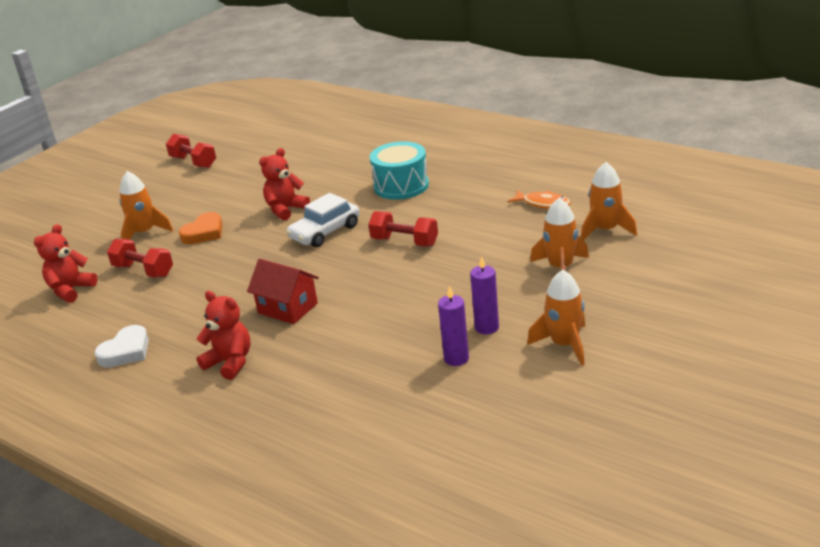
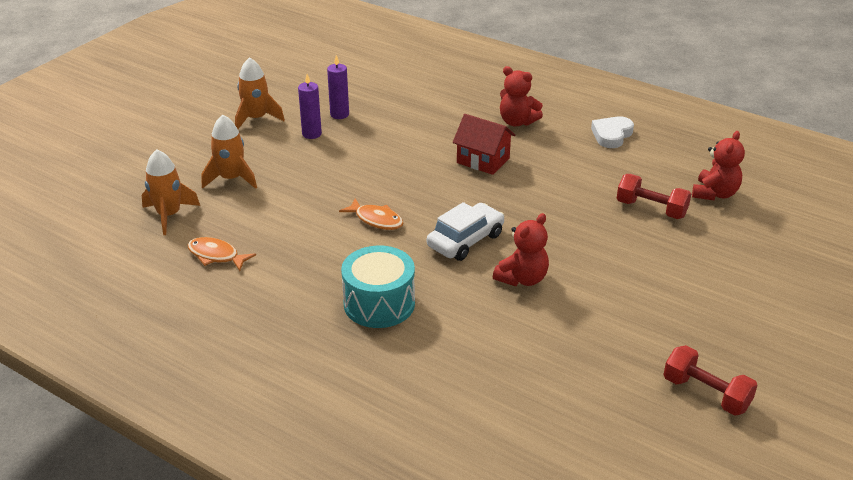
camera: 175 degrees right, 5 degrees up
orange rocket [119,171,173,240] -> none
orange heart [179,212,223,244] -> none
red dumbbell [368,211,438,247] -> orange fish [339,198,403,230]

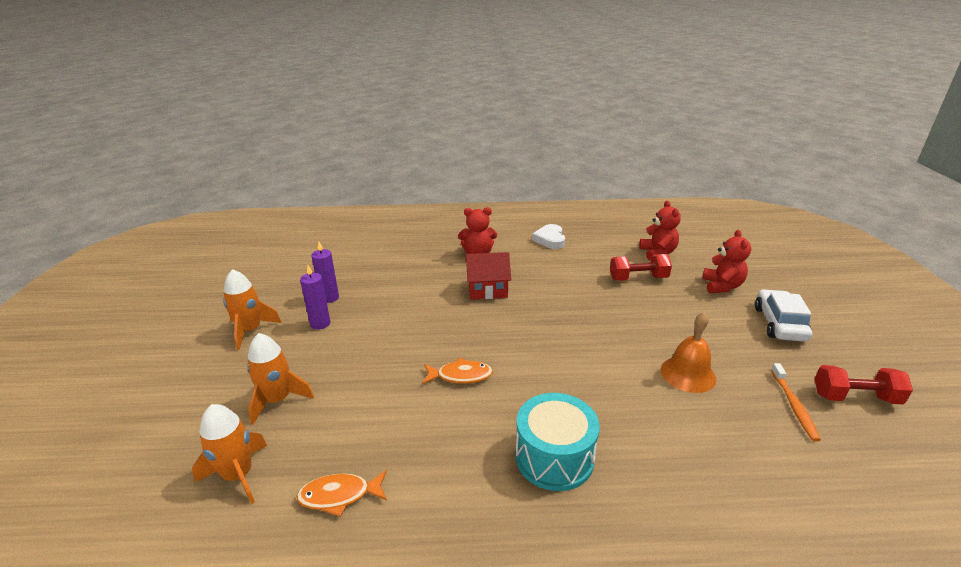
camera: 35 degrees left, 5 degrees down
white car [427,202,504,261] -> white car moved to [755,289,812,342]
red teddy bear [493,213,549,286] -> red teddy bear moved to [702,229,751,293]
none -> orange bell [661,312,716,393]
none -> orange toothbrush [771,363,821,442]

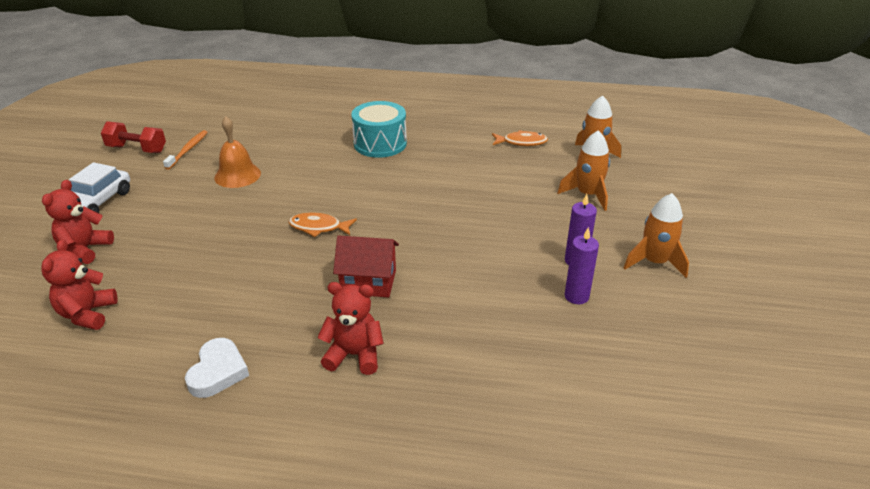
camera: 170 degrees left, 5 degrees up
orange fish [423,358,493,384] -> orange fish moved to [289,212,357,237]
red dumbbell [610,254,672,281] -> none

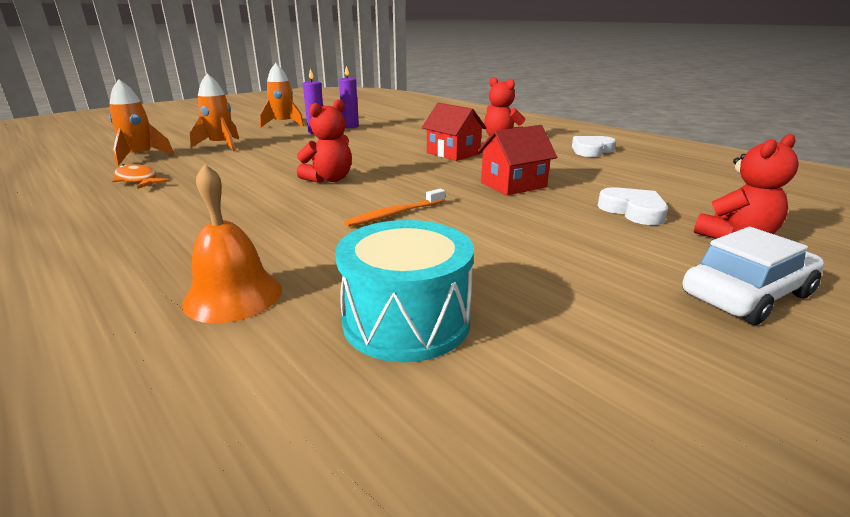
camera: 140 degrees left, 10 degrees down
red teddy bear [41,239,118,330] -> red teddy bear moved to [297,99,352,183]
red dumbbell [101,121,166,153] -> none
orange toothbrush [163,130,208,170] -> orange toothbrush moved to [344,188,445,227]
orange bell [214,116,261,188] -> orange bell moved to [182,164,282,323]
orange fish [289,212,357,237] -> none
turquoise drum [351,101,407,158] -> turquoise drum moved to [335,220,474,362]
none -> red house [477,125,557,196]
none -> white heart [598,187,668,225]

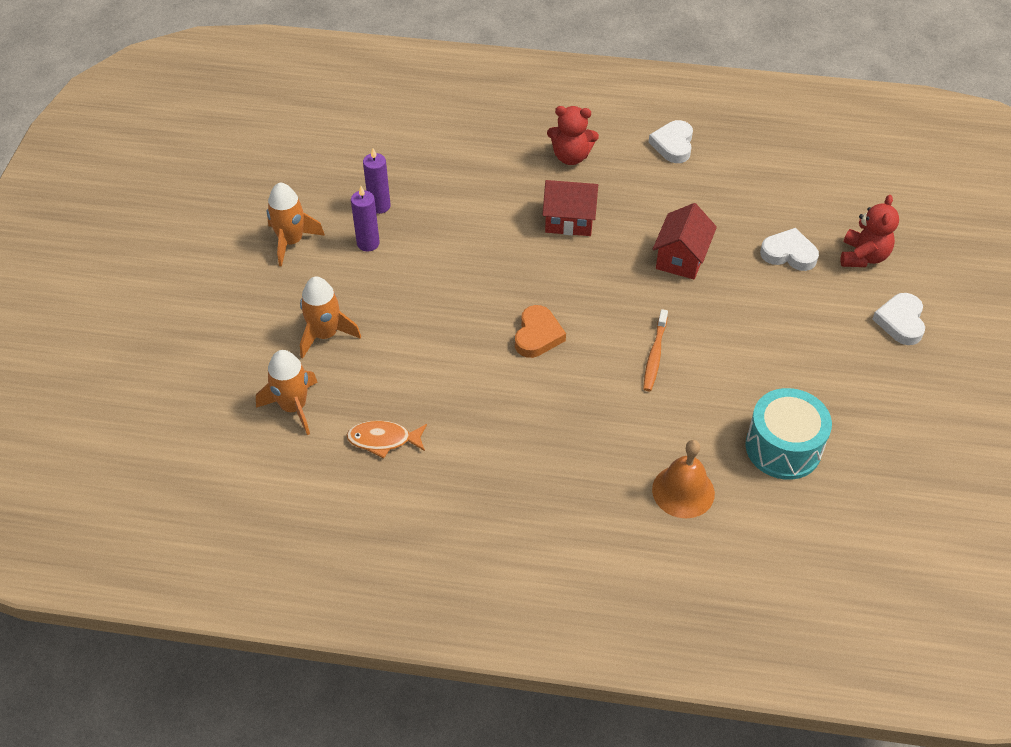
camera: 40 degrees left, 25 degrees up
red teddy bear [297,99,352,183] -> orange heart [515,305,566,358]
white car [683,227,824,325] -> white heart [872,293,925,345]

